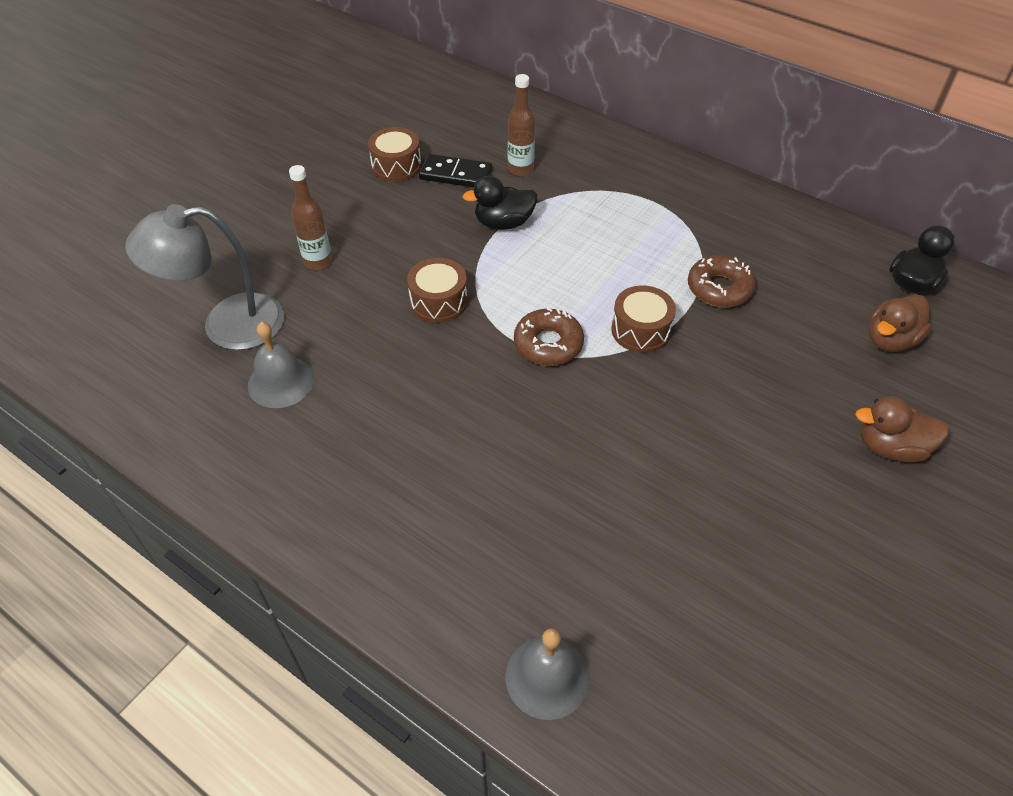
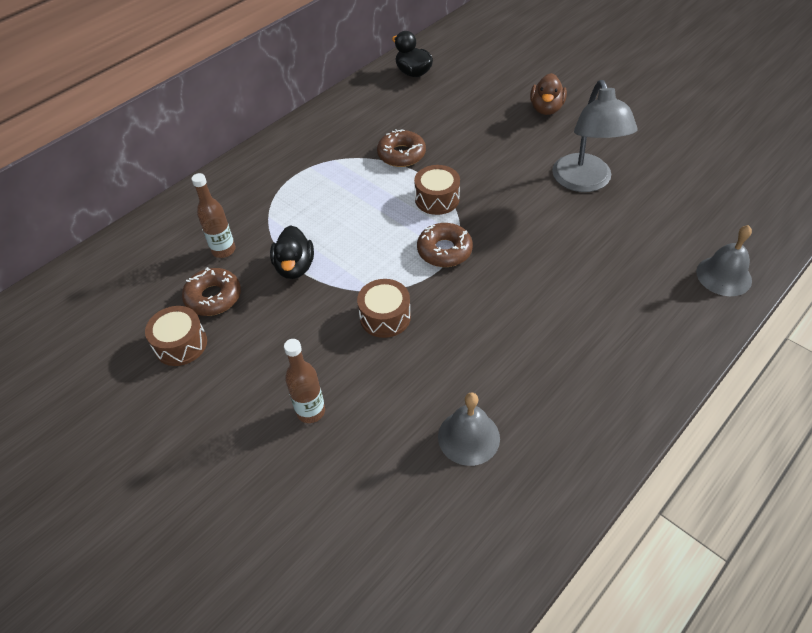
camera: 80 degrees left, 0 degrees up
grey lamp [125,204,284,350] -> grey lamp moved to [552,80,637,192]
black domino [419,154,492,187] -> brown donut [182,267,241,316]
brown duck [869,294,932,352] -> none

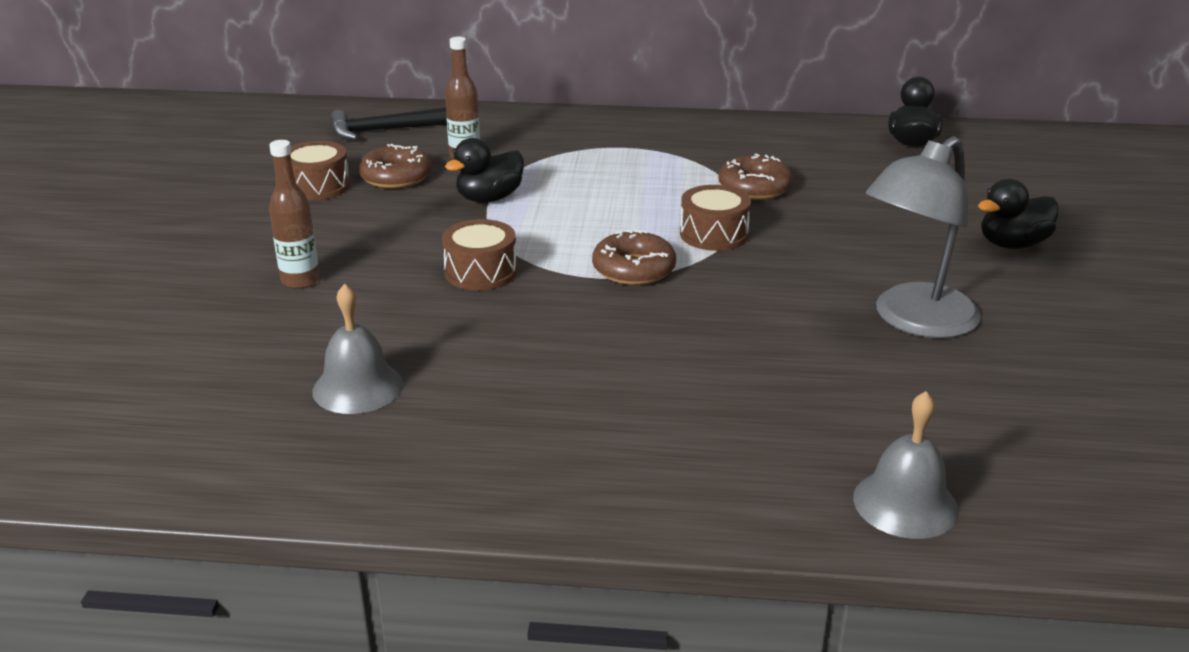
camera: 50 degrees right, 20 degrees down
brown duck [530,73,567,115] -> black duck [978,179,1058,249]
none -> black hammer [330,107,447,140]

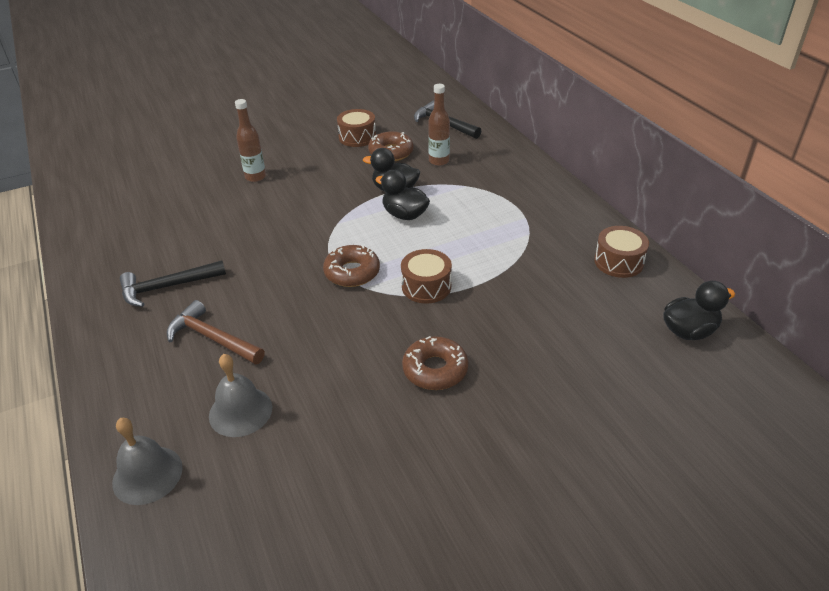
camera: 60 degrees right, 10 degrees up
grey bell [312,284,403,414] -> grey bell moved to [209,354,272,437]
brown drum [442,219,517,291] -> brown drum moved to [594,226,649,278]
brown donut [718,154,793,200] -> brown donut moved to [402,336,469,390]
grey lamp [866,136,981,338] -> none
black duck [978,179,1058,249] -> black duck moved to [375,170,430,220]
none -> black hammer [120,261,226,307]
none -> brown hammer [167,300,265,365]

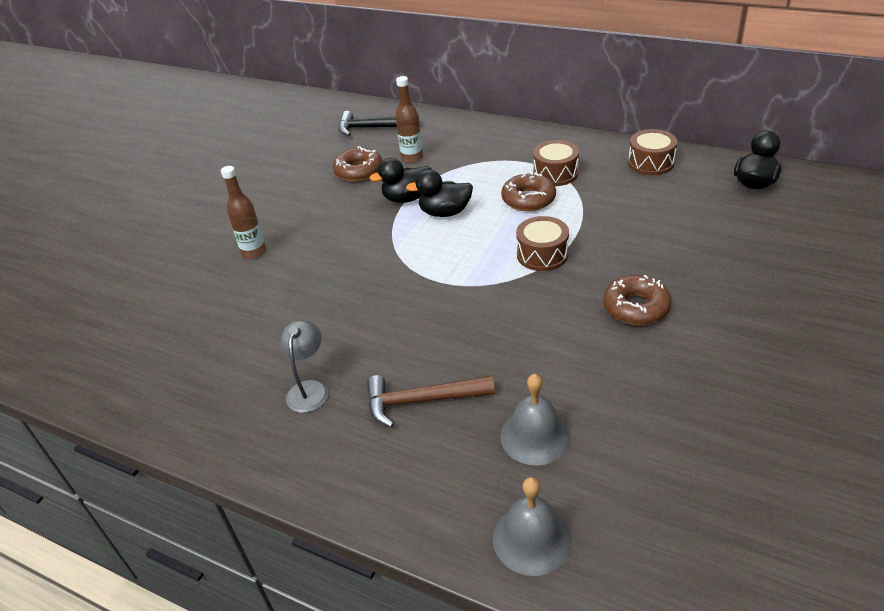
camera: 35 degrees left, 0 degrees up
black hammer [120,261,226,307] -> grey lamp [281,321,329,413]
brown donut [323,245,380,287] -> brown donut moved to [501,172,556,211]
brown drum [337,109,376,147] -> brown drum moved to [533,140,579,186]

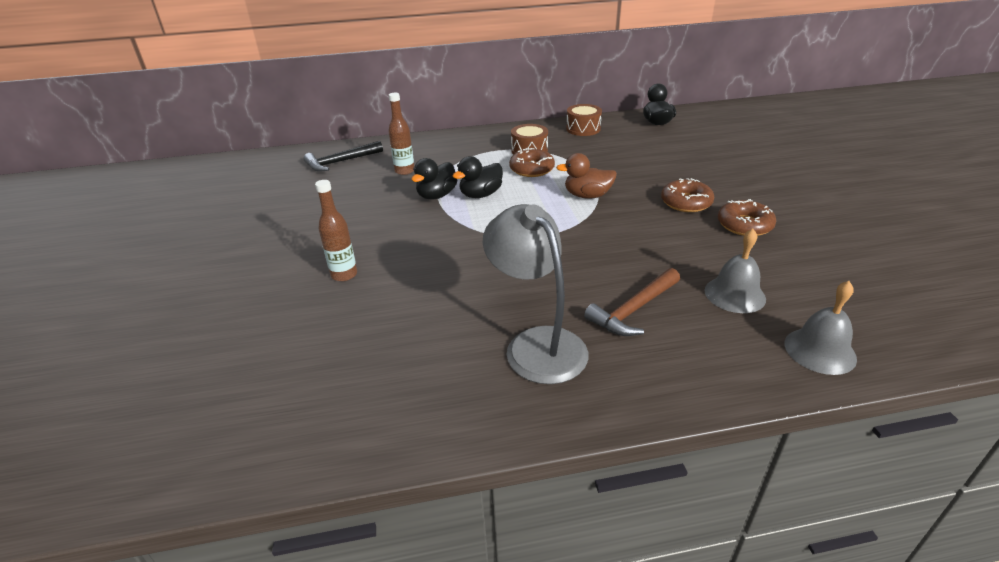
camera: 40 degrees left, 5 degrees down
grey lamp [281,321,329,413] -> grey lamp [482,204,588,384], size x1.87
brown donut [333,146,382,182] -> brown donut moved to [718,199,776,236]
brown drum [516,216,569,271] -> brown duck [556,153,617,199]

